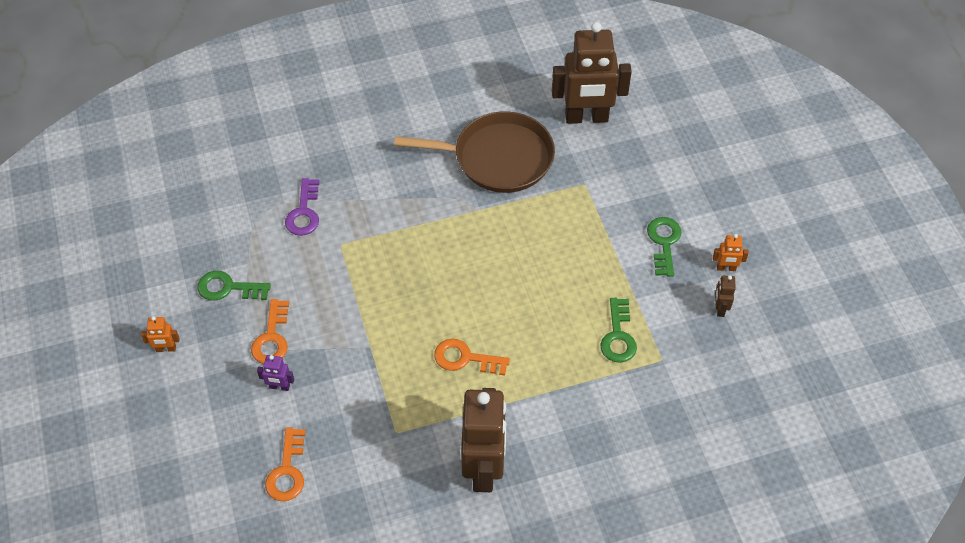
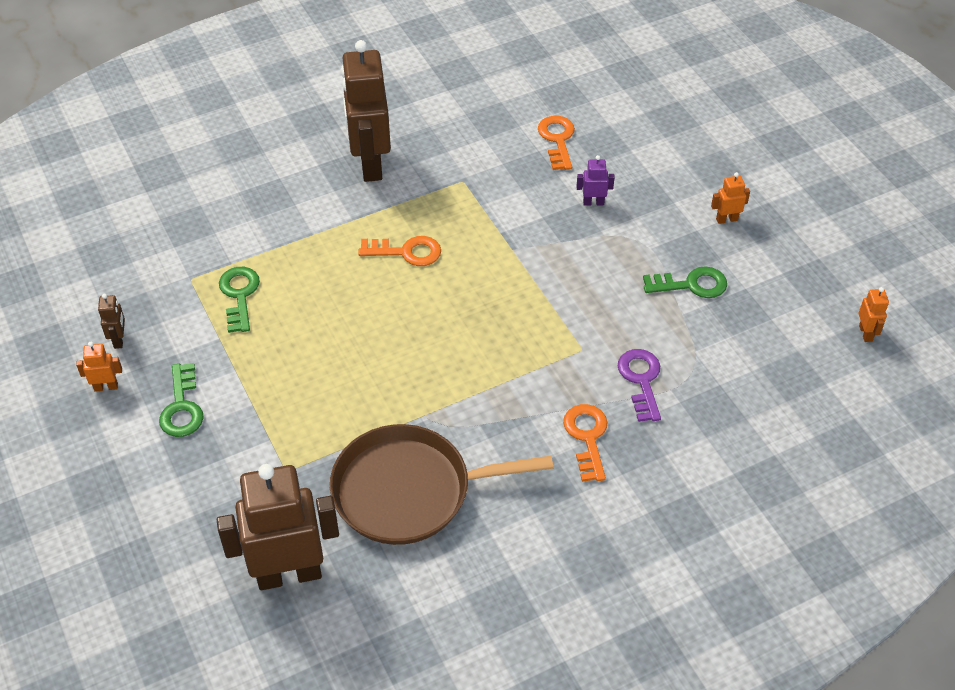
camera: 170 degrees right, 5 degrees down
orange key [251,299,289,364] -> orange key moved to [563,404,608,482]
none -> orange robot [859,287,889,342]

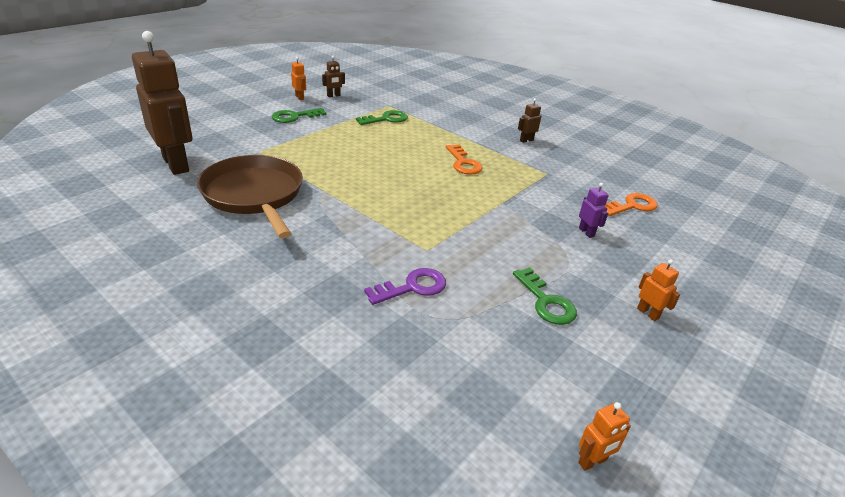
camera: 65 degrees right, 15 degrees down
brown robot [341,40,391,182] -> brown robot [518,98,541,143], size x0.41
orange key [563,404,608,482] -> none

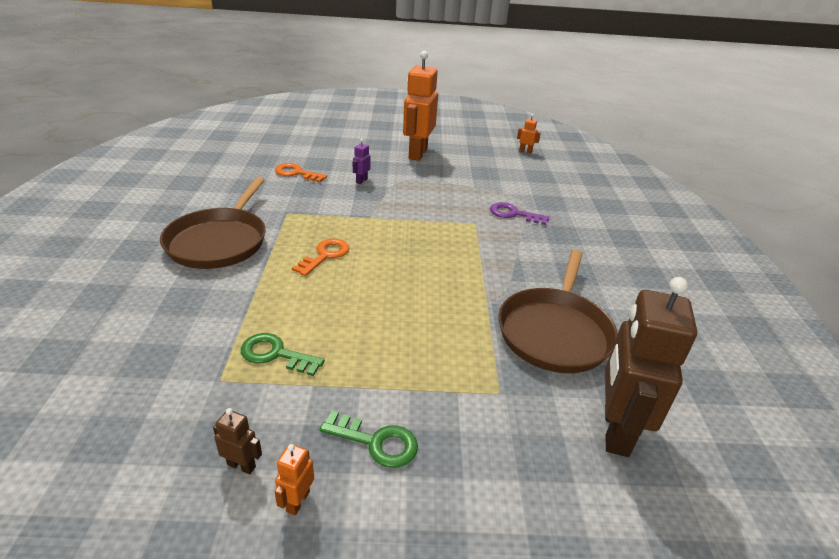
camera: 130 degrees left, 0 degrees up
green key [513,267,577,325] -> none
brown robot [518,98,541,143] -> brown pan [160,177,266,269]
orange robot [637,259,681,321] -> orange robot [403,51,438,161], size x2.46

